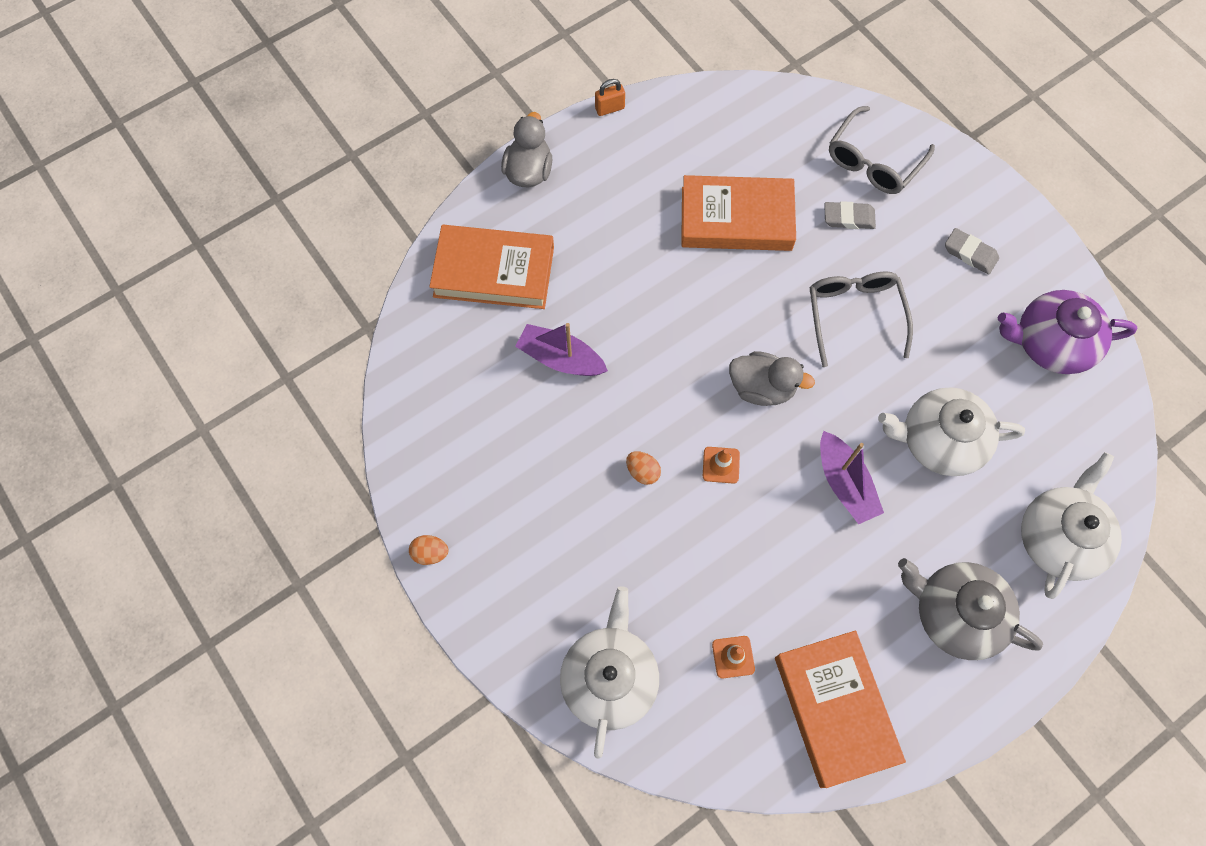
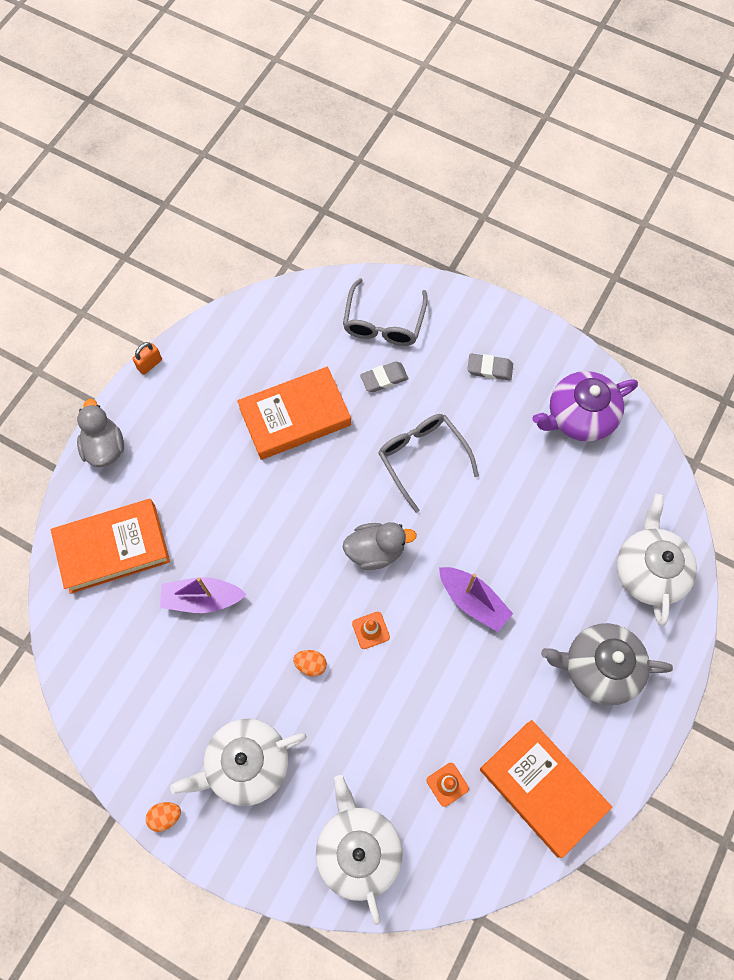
camera: 25 degrees left, 0 degrees up
white teapot [878,387,1025,476] -> white teapot moved to [170,719,307,806]

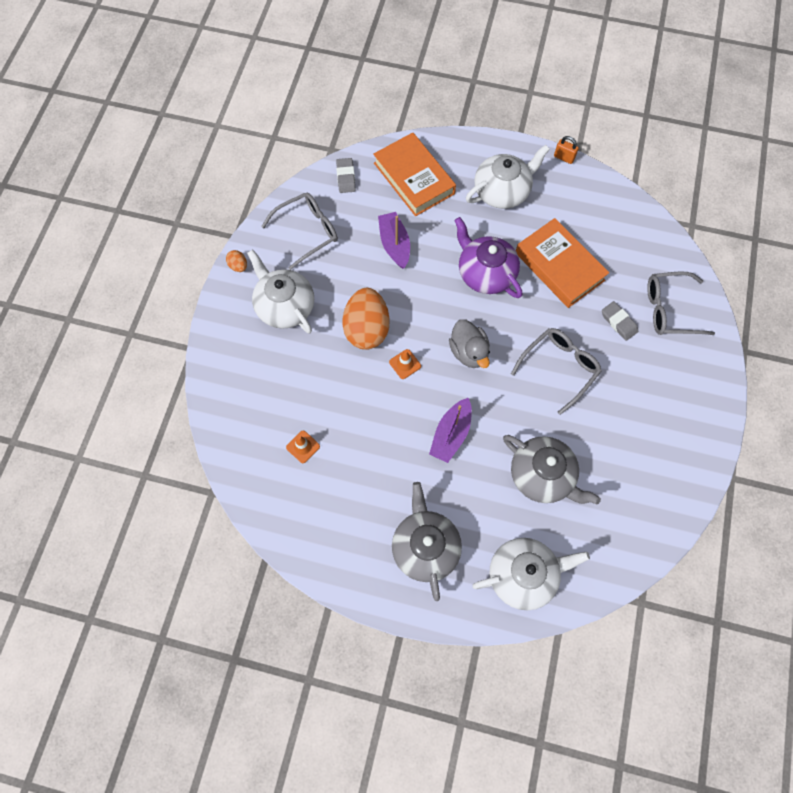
camera: 75 degrees right, 0 degrees up
grey duck [77,399,124,467] -> none
orange egg [293,650,327,677] -> orange egg [342,288,389,350], size x2.36
white teapot [316,775,403,925] -> white teapot moved to [466,145,550,209]
grey eraser [467,354,513,381] -> grey eraser moved to [336,158,356,193]
orange book [480,720,612,858] -> none
purple teapot [533,371,638,442] -> purple teapot moved to [454,217,522,298]
none -> grey glasses [261,193,338,270]
none -> grey teapot [503,435,601,504]

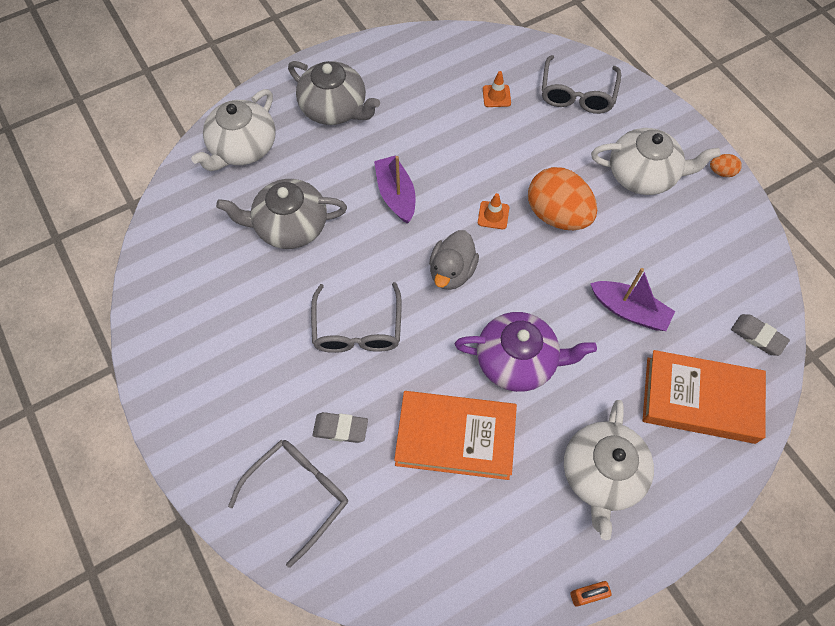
camera: 135 degrees right, 5 degrees down
grey glasses [261,193,338,270] -> grey glasses moved to [542,55,621,114]
grey duck [449,319,490,368] -> grey duck turned 90 degrees counterclockwise [429,230,479,290]

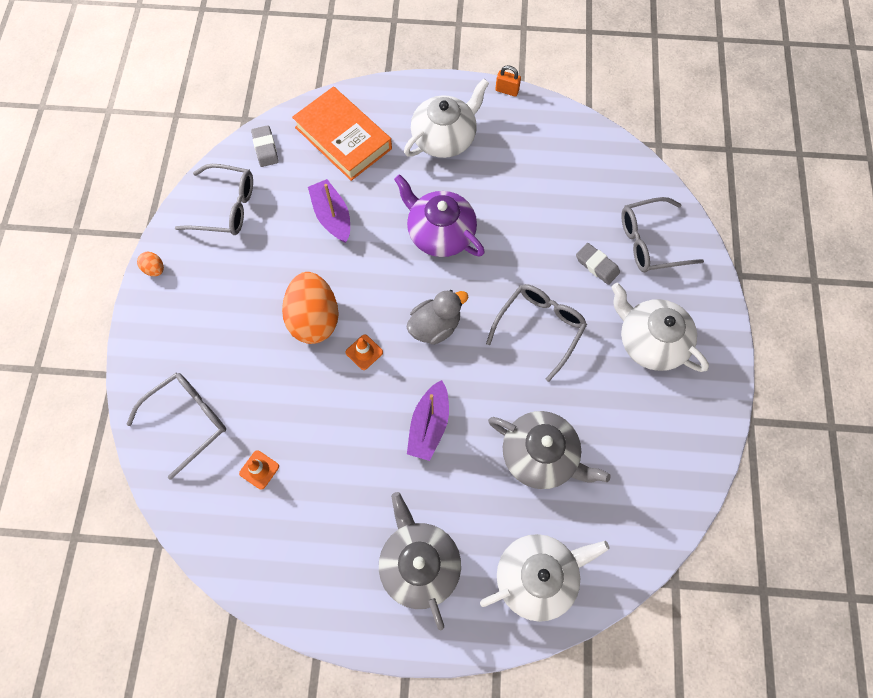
camera: 145 degrees left, 5 degrees up
orange book [394,391,517,480] -> none
white teapot [591,128,721,195] -> white teapot moved to [611,283,709,372]
none -> grey glasses [175,164,253,235]

